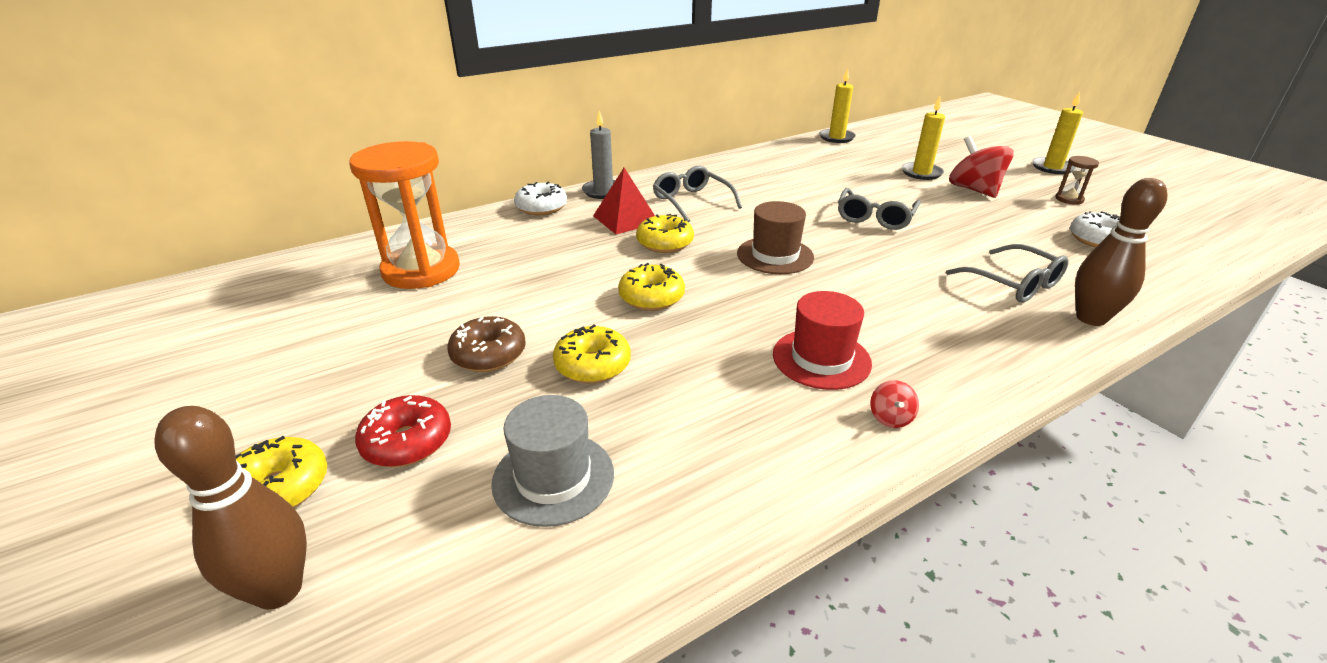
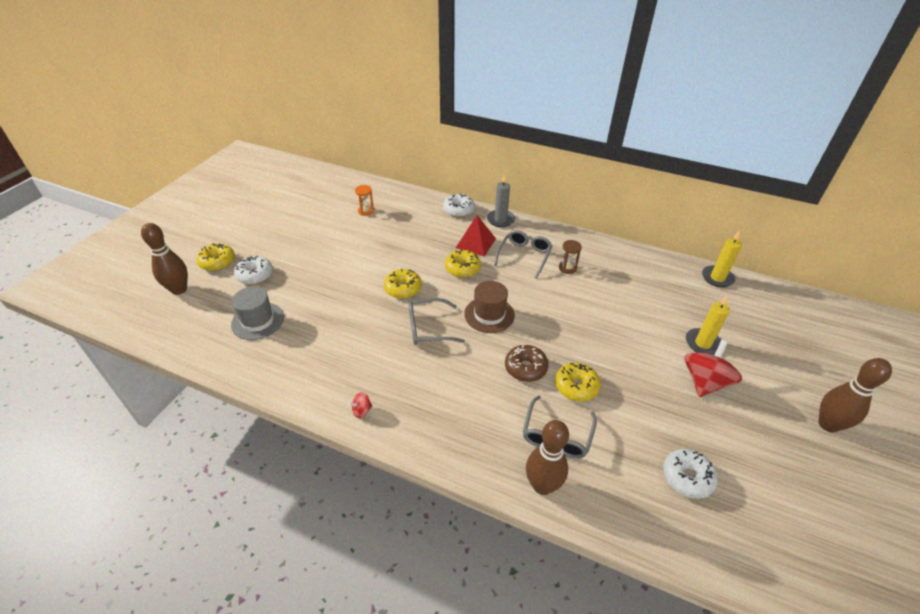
camera: 55 degrees right, 10 degrees up
orange hourglass [349,141,460,289] -> orange hourglass [355,185,374,216], size x0.42
red donut [355,395,451,467] -> white donut [234,256,273,285]
brown donut [447,316,526,372] -> brown donut moved to [505,345,549,382]
yellow donut [553,325,631,383] -> yellow donut moved to [555,363,601,402]
red hat [773,291,872,390] -> none
grey glasses [838,188,921,230] -> grey glasses moved to [409,298,465,345]
yellow candle [1032,92,1083,174] -> brown bowling pin [818,358,892,433]
brown hourglass [1055,156,1099,205] -> brown hourglass moved to [559,240,582,274]

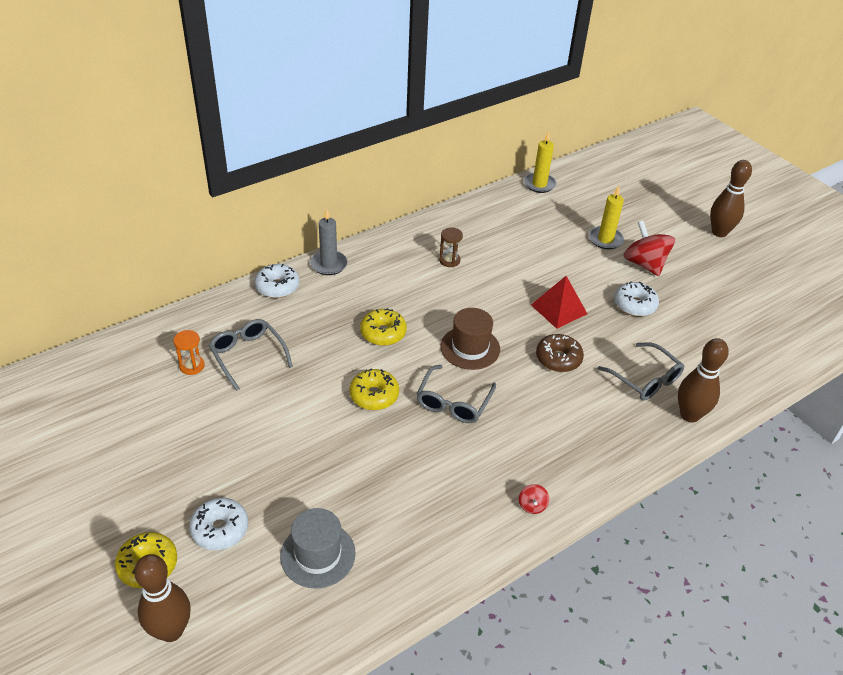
camera: 60 degrees left, 0 degrees up
red pyramid [456,215,496,256] -> red pyramid moved to [531,276,587,329]
grey glasses [494,230,552,278] -> grey glasses moved to [209,319,293,391]
yellow donut [555,363,601,402] -> none
white donut [663,449,718,499] -> white donut moved to [614,281,659,317]

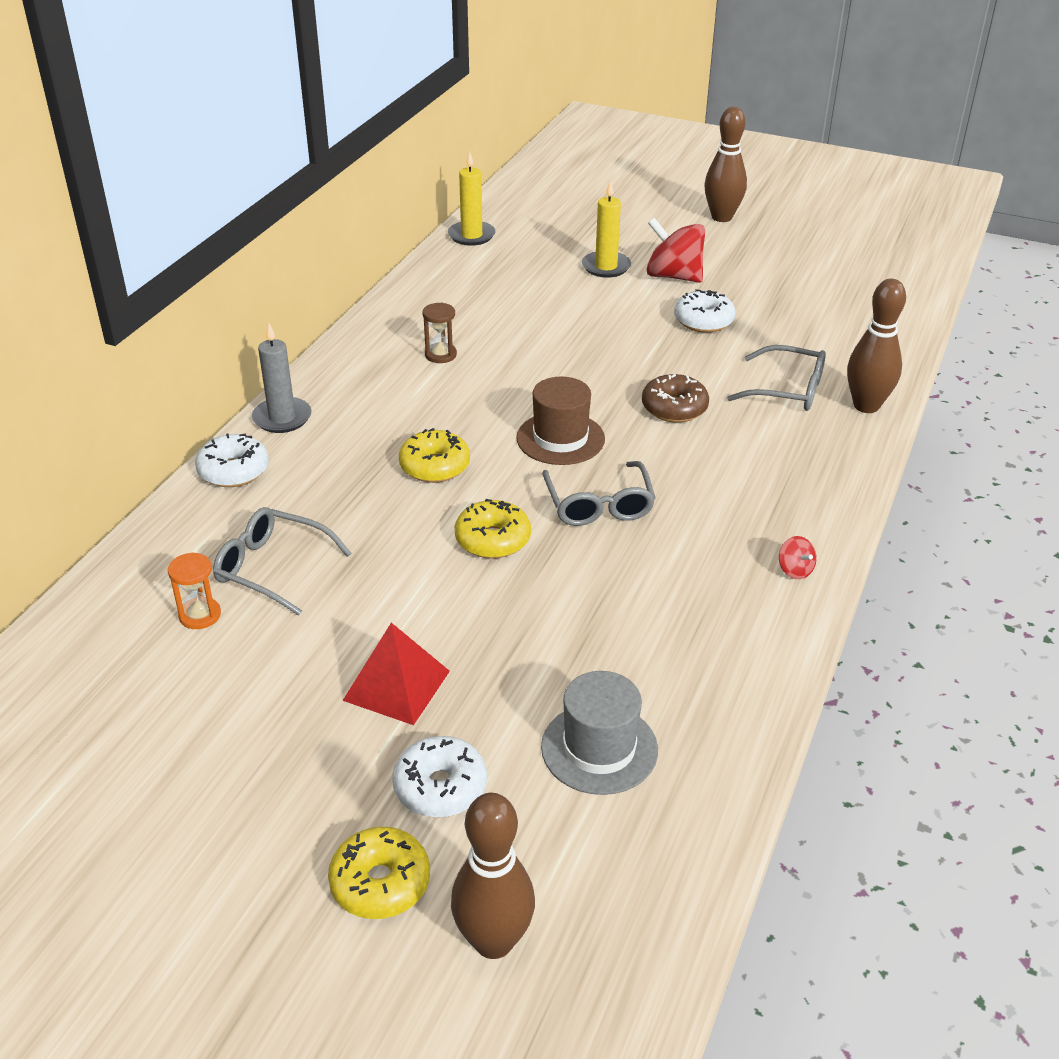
camera: 30 degrees left, 5 degrees down
red pyramid [531,276,587,329] -> red pyramid moved to [342,623,450,725]

